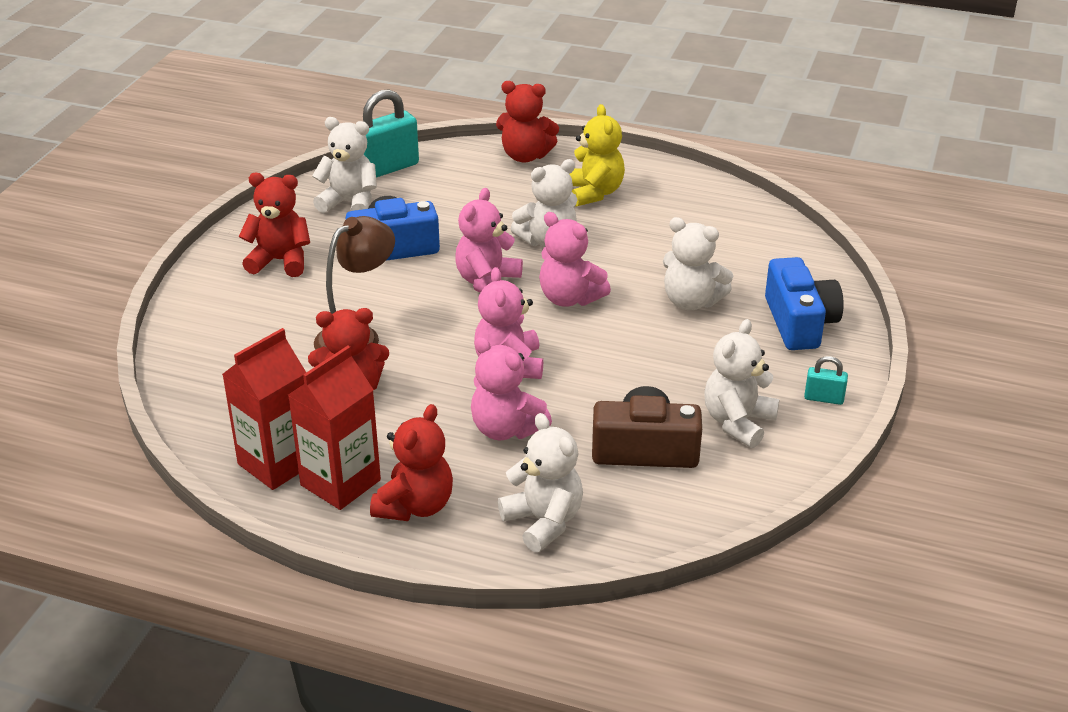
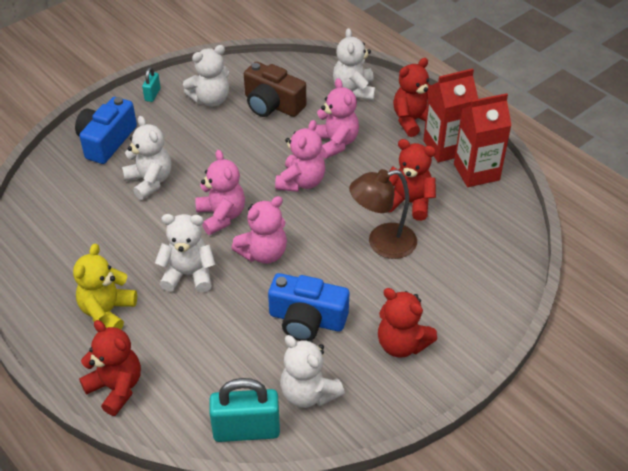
camera: 150 degrees left, 10 degrees up
turquoise padlock [804,356,848,405] -> turquoise padlock turned 60 degrees clockwise [142,67,161,102]

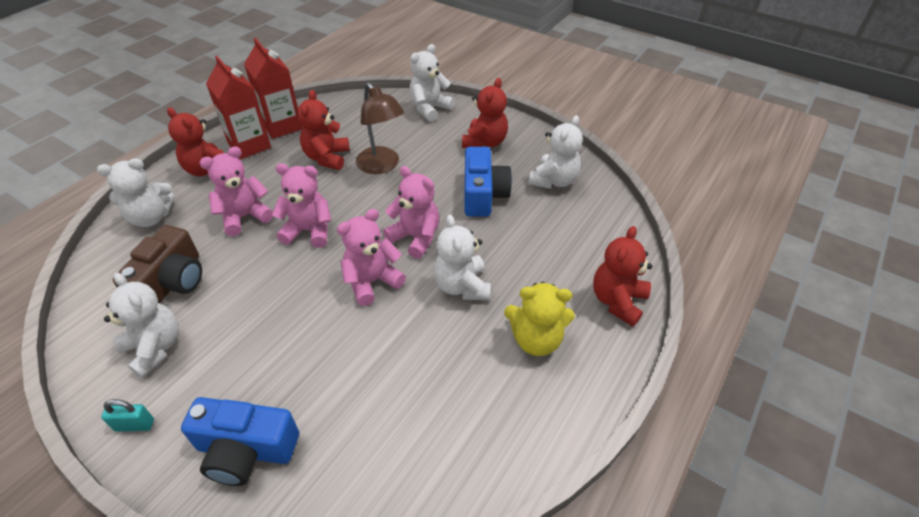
camera: 105 degrees left, 0 degrees up
white teddy bear [122,116,171,200] -> white teddy bear moved to [409,44,455,122]
turquoise padlock [209,378,280,442] -> none

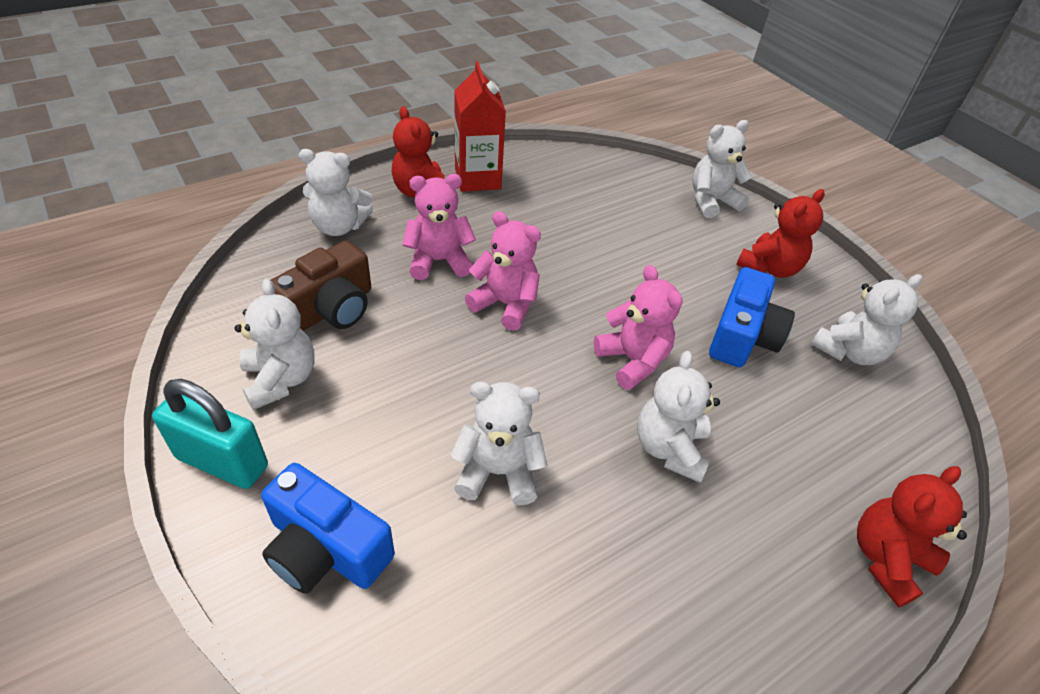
camera: 20 degrees right, 0 degrees up
turquoise padlock [101,399,154,432] -> turquoise padlock [152,379,268,489], size x2.02
red carton [244,38,303,139] -> none
red teddy bear [297,90,350,170] -> none
pink teddy bear [337,209,406,306] -> none
brown lamp [356,82,404,174] -> none
yellow teddy bear [504,282,575,356] -> none
none -> white teddy bear [450,382,547,506]

